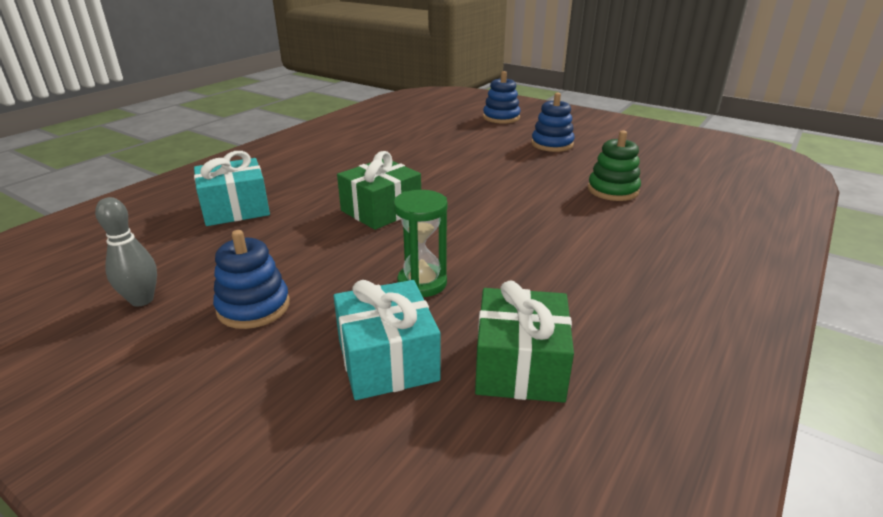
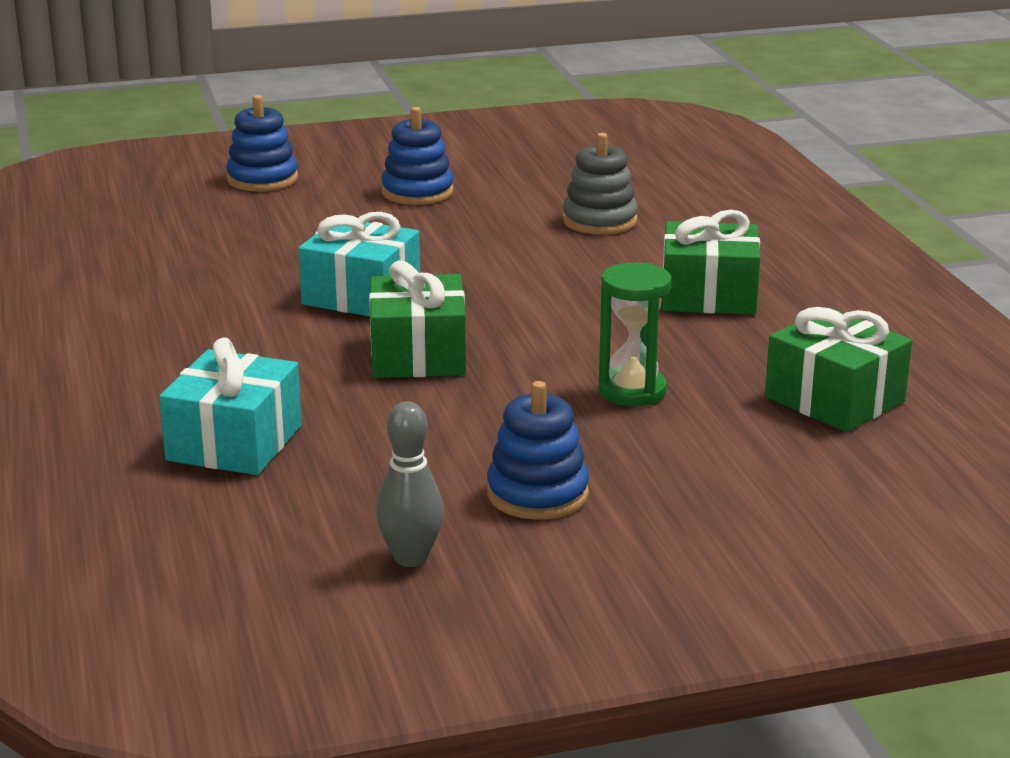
camera: 50 degrees left, 5 degrees down
turquoise gift [334,280,441,400] -> turquoise gift moved to [298,212,420,316]
green stacking toy [588,130,641,201] -> grey stacking toy [563,133,638,235]
none -> green gift [662,209,760,315]

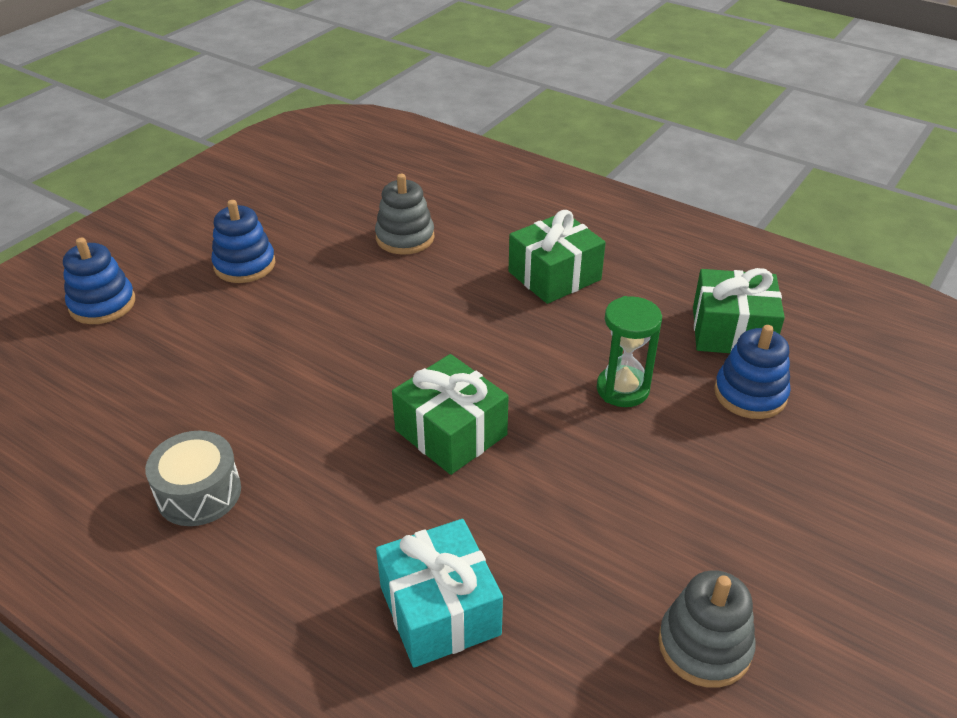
camera: 40 degrees left, 15 degrees up
turquoise gift [298,212,420,316] -> none
grey bowling pin [376,401,444,567] -> grey stacking toy [658,570,756,688]
blue stacking toy [487,381,589,520] -> blue stacking toy moved to [714,325,791,419]
none -> grey drum [145,431,241,526]

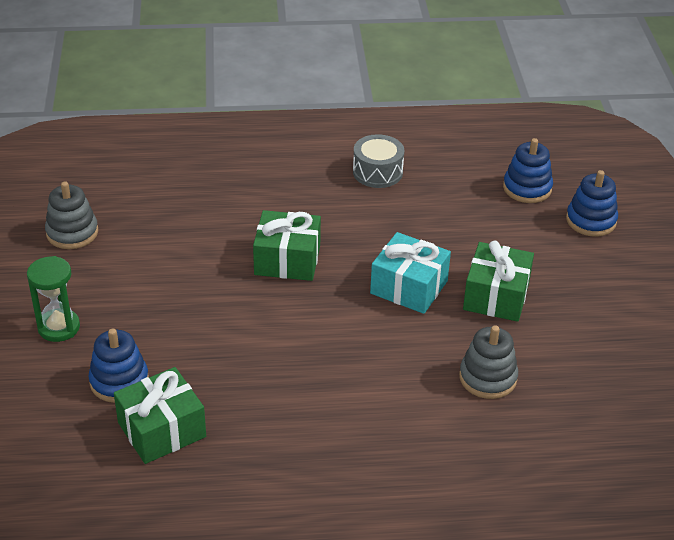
camera: 140 degrees right, 0 degrees up
blue stacking toy [211,200,275,283] -> blue stacking toy moved to [503,138,553,203]
turquoise gift [376,519,503,668] -> turquoise gift moved to [370,232,451,314]
green gift [509,210,606,304] -> green gift moved to [463,241,534,322]
green hourglass [597,296,662,407] -> green hourglass moved to [27,256,80,342]

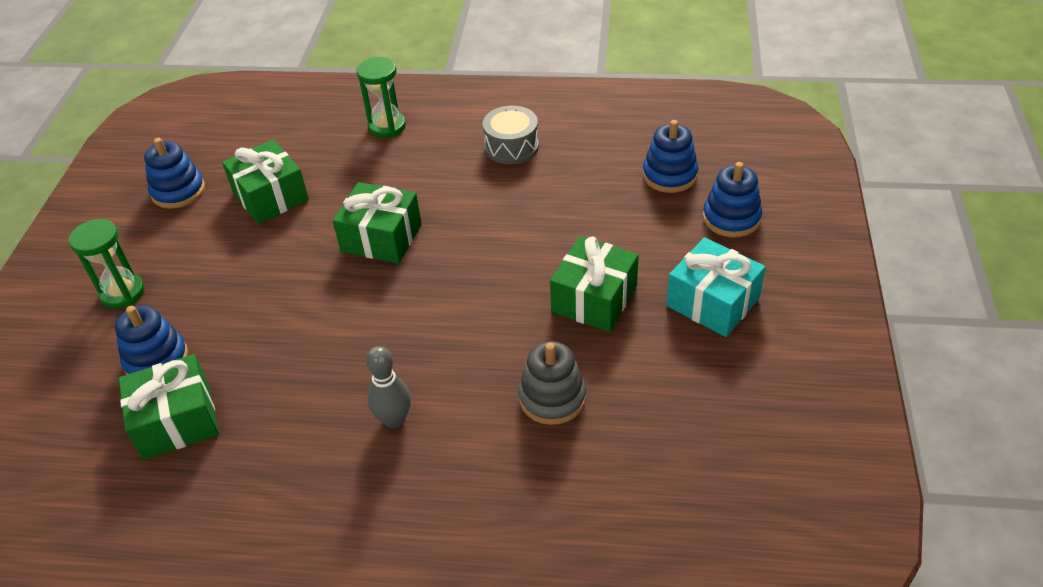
camera: 15 degrees right, 5 degrees up
grey stacking toy [45,181,98,249] -> blue stacking toy [144,138,205,209]
turquoise gift [370,232,451,314] -> turquoise gift moved to [666,237,766,337]
none -> green gift [222,140,309,224]
none -> green hourglass [357,57,406,138]
none -> grey bowling pin [366,346,411,428]

